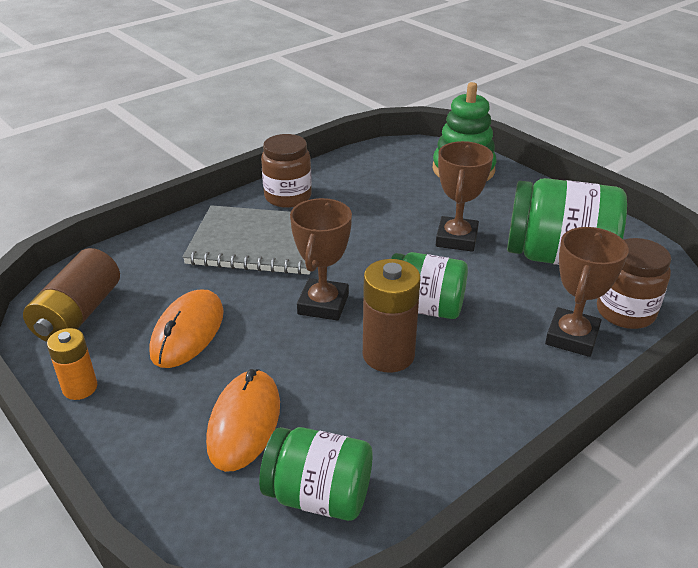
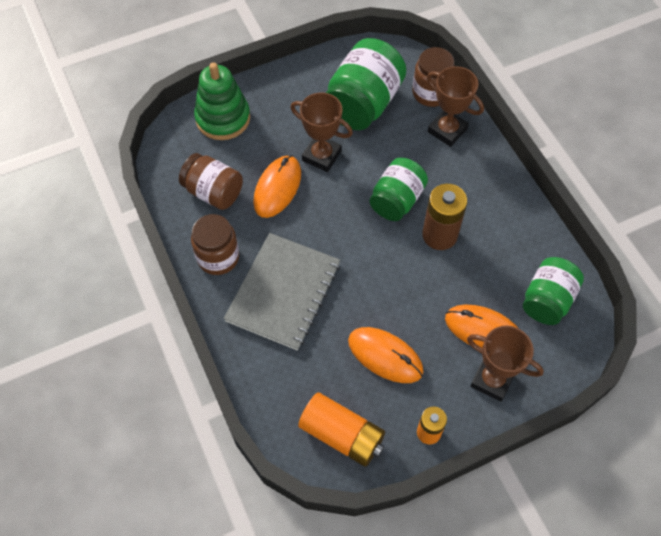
camera: 75 degrees left, 25 degrees up
brown battery [23,248,120,342] -> orange battery [298,392,385,467]
brown trophy [290,198,352,321] -> brown trophy moved to [467,326,544,402]
none -> brown jar [179,153,243,210]
none -> orange mouse [253,155,301,218]

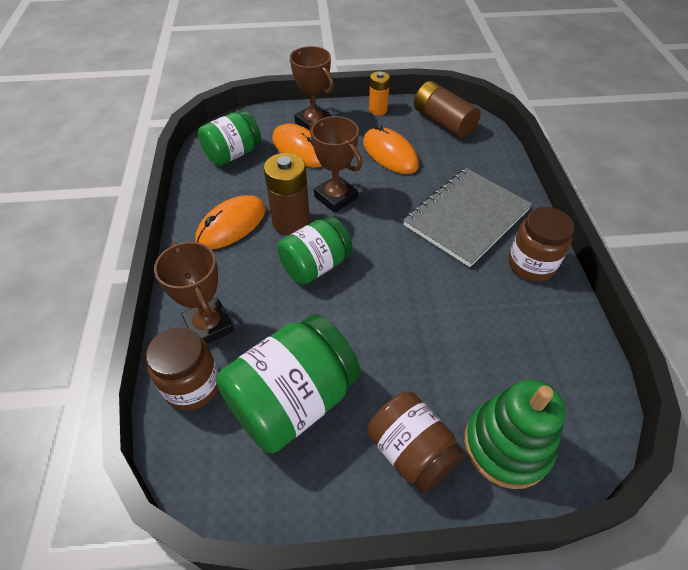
camera: 160 degrees left, 10 degrees down
brown jar [179,153,243,210] -> brown jar moved to [367,391,465,494]
orange mouse [253,155,301,218] -> orange mouse moved to [195,195,266,250]
brown trophy [290,92,353,172] -> brown trophy moved to [310,116,363,213]
orange battery [298,392,385,467] -> brown battery [414,81,480,139]

